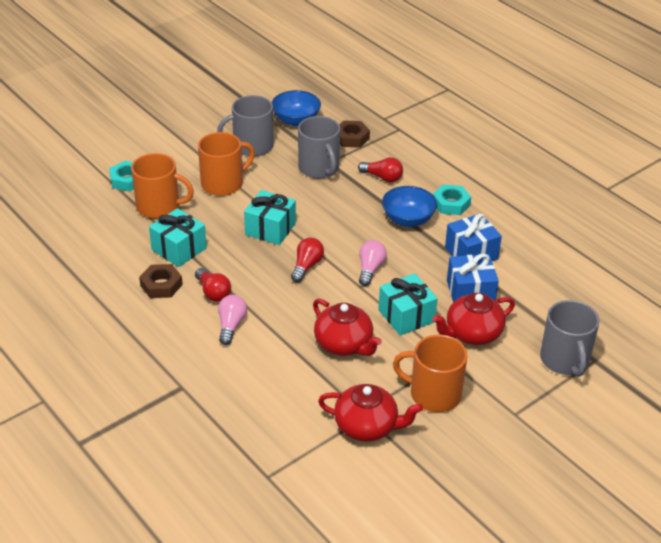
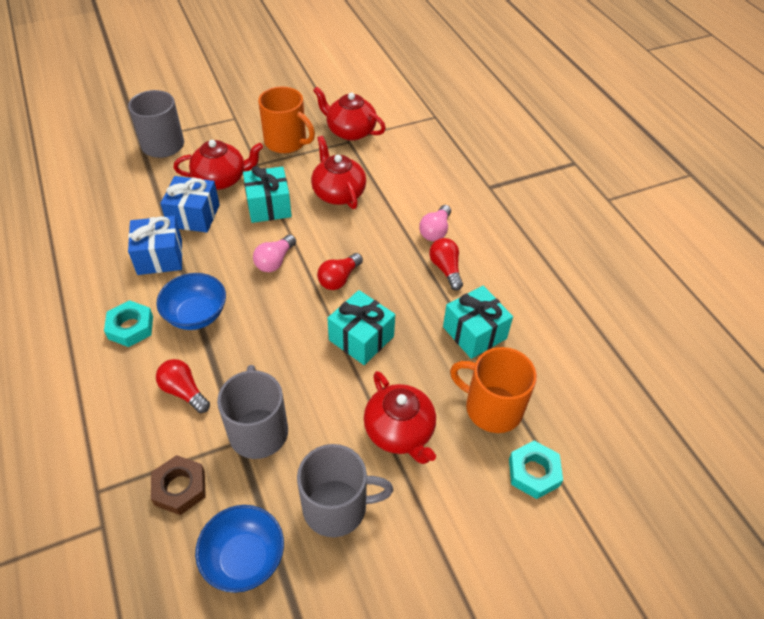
camera: 165 degrees left, 10 degrees up
brown nut [139,264,183,298] -> none
orange mug [198,132,255,196] -> red teapot [364,371,436,464]

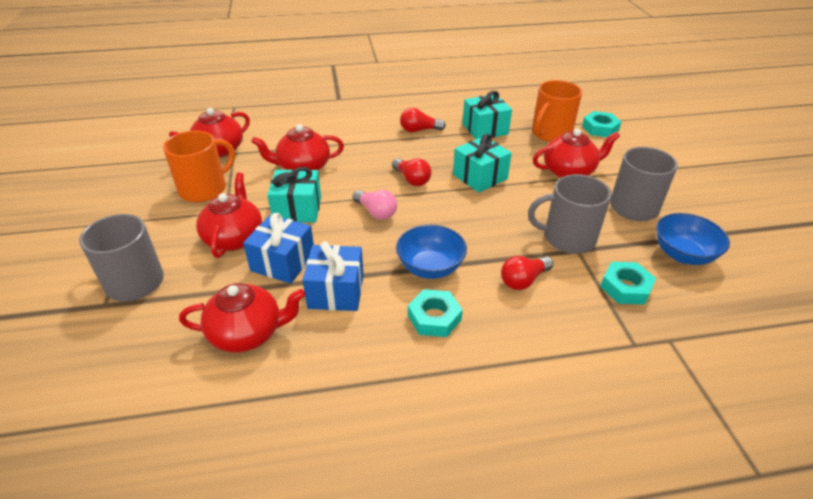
camera: 75 degrees left, 10 degrees down
brown nut [151,455,206,515] -> turquoise nut [600,262,656,305]
pink light bulb [419,205,451,241] -> none
none -> red teapot [179,283,305,352]

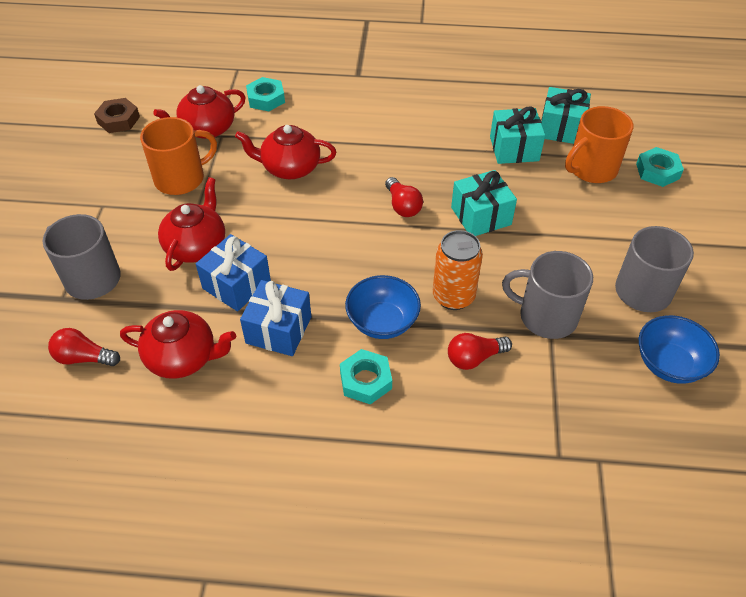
camera: 15 degrees right, 10 degrees up
turquoise gift [267,167,321,222] -> turquoise gift moved to [541,87,591,144]
pink light bulb [353,190,397,220] -> none
red light bulb [400,108,446,132] -> red light bulb moved to [48,328,120,366]
red teapot [533,129,620,178] -> none
turquoise nut [600,262,656,305] -> turquoise nut moved to [246,77,285,111]
none -> brown nut [94,98,140,133]
none -> orange can [433,230,483,310]

